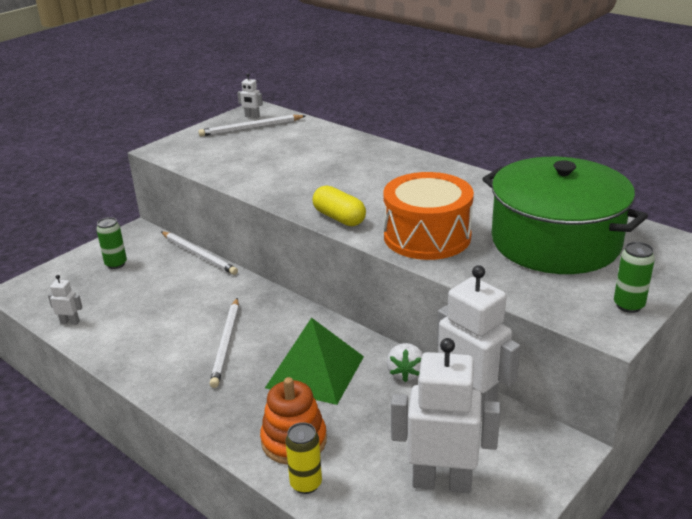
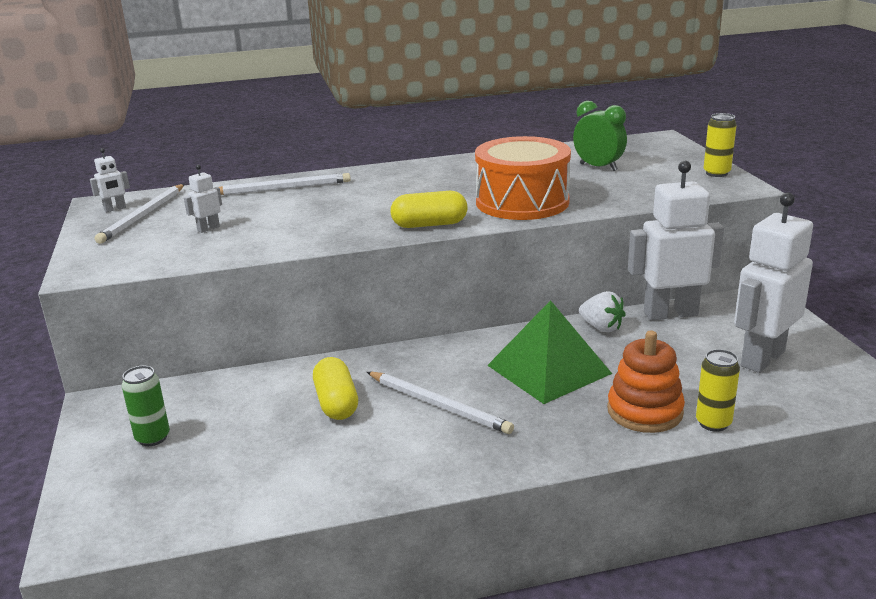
camera: 55 degrees left, 5 degrees down
white robot [48,275,83,325] -> white robot moved to [184,165,222,233]
white pencil [161,231,238,275] -> white pencil moved to [218,173,351,195]
green pot [483,157,648,274] -> green clock [573,101,627,171]
green can [614,242,655,313] -> yellow can [704,113,737,177]
none -> yellow capsule [313,357,358,420]

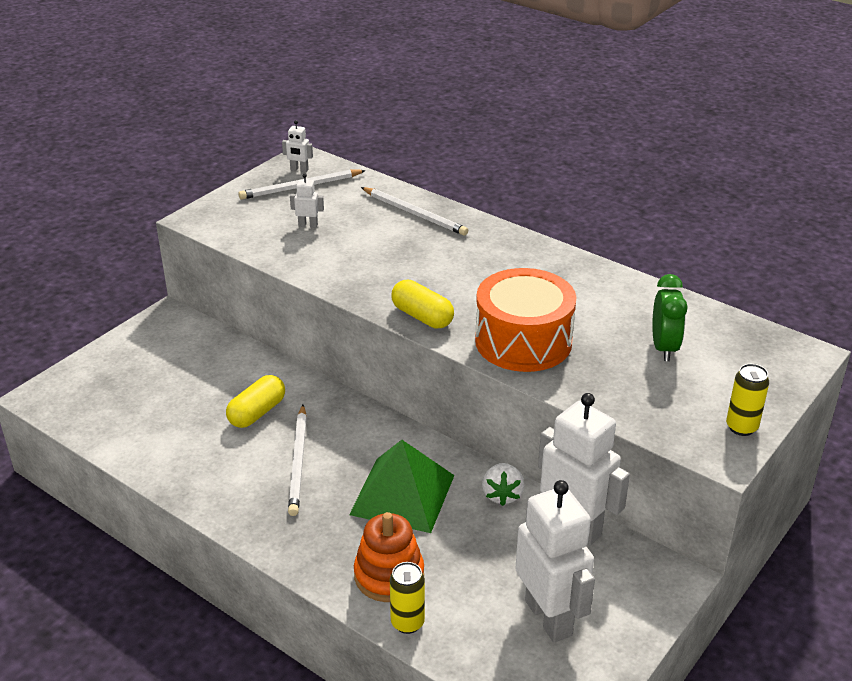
camera: 50 degrees right, 10 degrees up
green can [122,366,170,446] -> none
white robot [734,193,813,373] -> white robot turned 60 degrees clockwise [515,480,595,642]

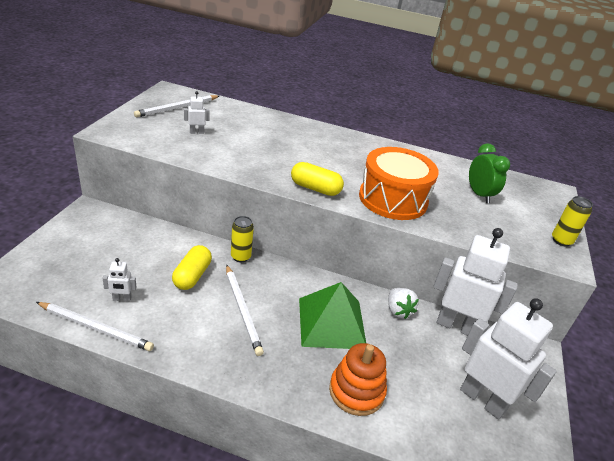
camera: 25 degrees left, 0 degrees up
white robot [282,120,313,172] -> white robot moved to [102,258,137,301]
white pencil [361,187,468,236] -> white pencil moved to [36,302,154,351]
yellow can [390,562,425,634] -> yellow can moved to [231,216,254,262]

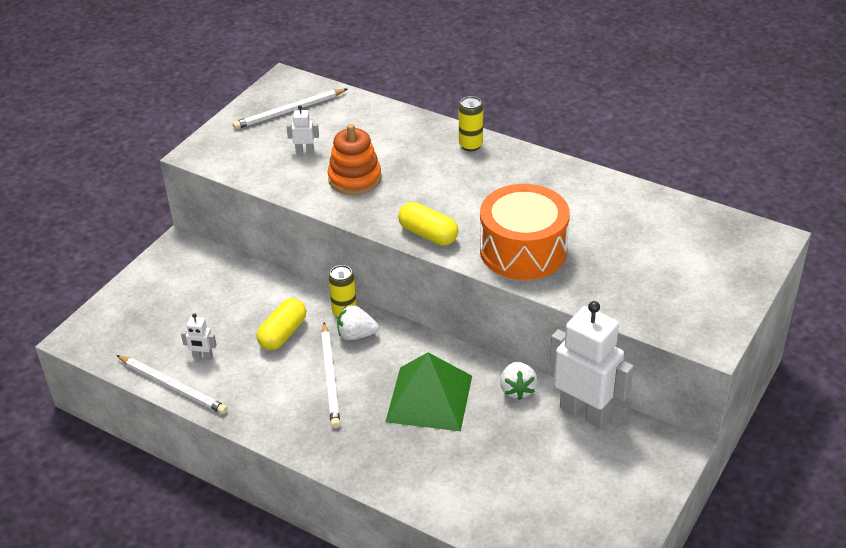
camera: 20 degrees right, 5 degrees up
orange stacking toy [329,343,387,416] -> orange stacking toy moved to [328,124,382,195]
white robot [460,298,556,420] -> none
green clock [469,143,510,203] -> none
yellow can [552,196,593,247] -> yellow can moved to [459,96,483,151]
none -> white strawberry [337,305,379,340]

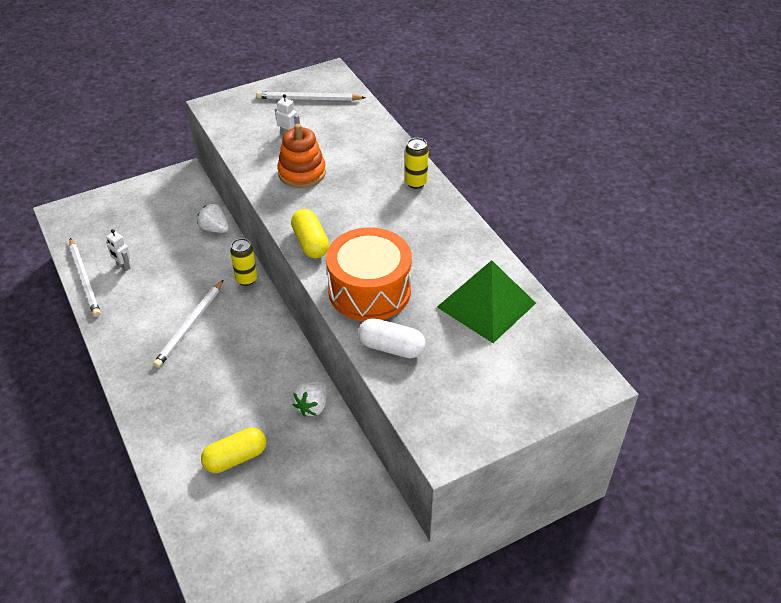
camera: 30 degrees right, 5 degrees up
yellow capsule [257,298,306,350] -> yellow capsule moved to [201,427,267,473]
white strawberry [337,305,379,340] -> white strawberry moved to [197,203,229,233]
green pyramid [386,352,472,431] -> green pyramid moved to [437,260,536,343]
white robot [550,301,634,429] -> none
none -> white capsule [358,318,426,358]

